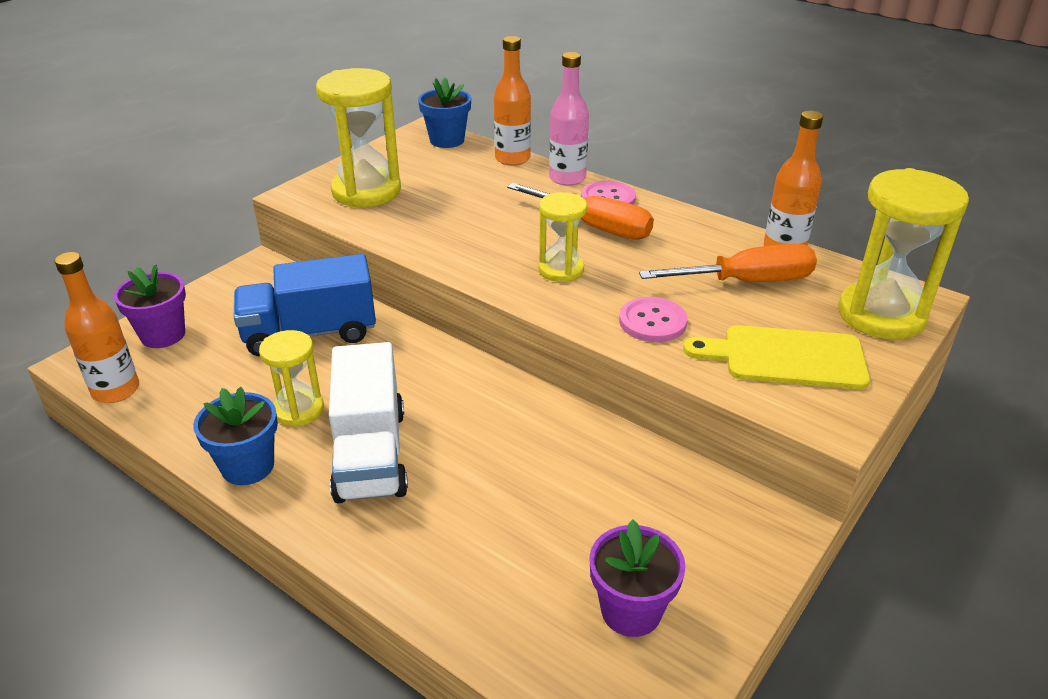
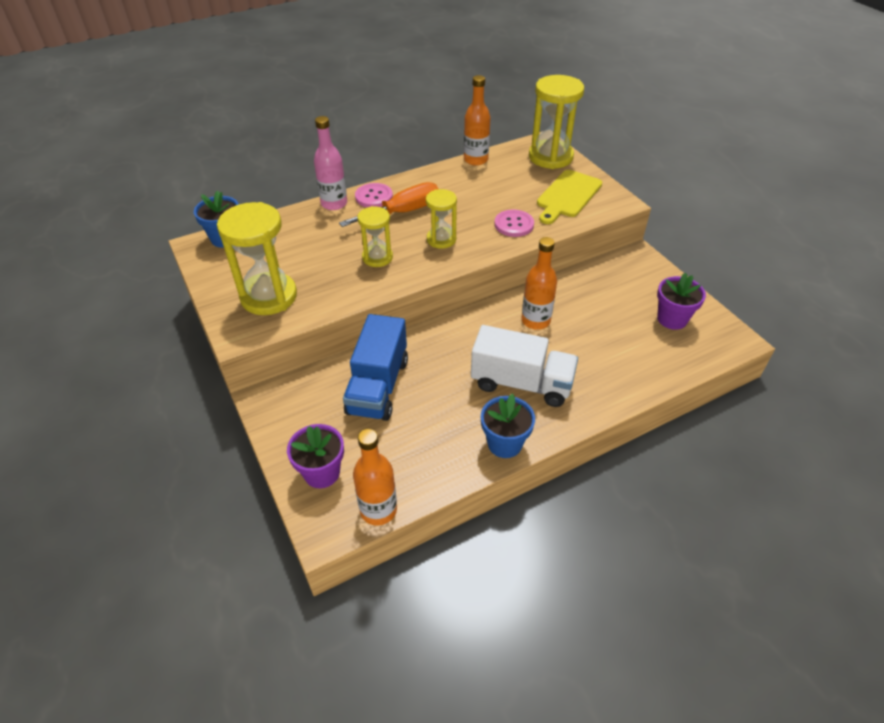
camera: 65 degrees left, 10 degrees up
yellow hourglass [259,330,324,427] -> yellow hourglass moved to [358,206,393,267]
orange bottle [494,36,531,166] -> orange bottle moved to [522,237,557,330]
orange screwdriver [639,244,817,282] -> none

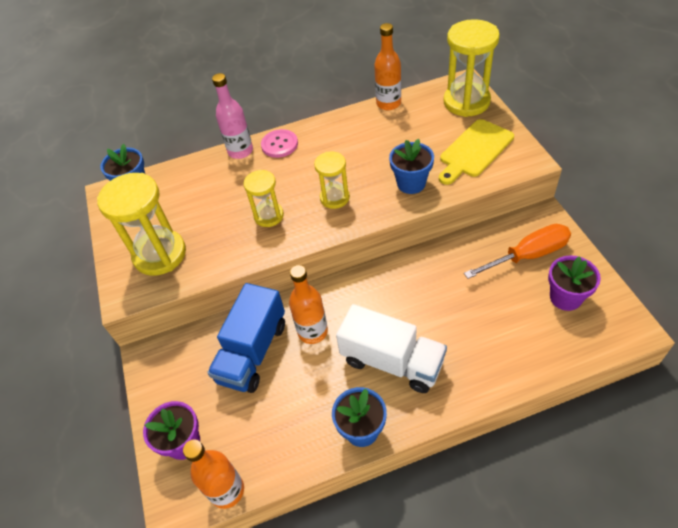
camera: 15 degrees right, 5 degrees up
orange screwdriver [339,182,438,227] -> orange screwdriver moved to [464,224,571,279]
pink button [494,210,534,237] -> blue flower pot [389,139,434,194]
orange bottle [522,237,557,330] -> orange bottle moved to [289,265,328,344]

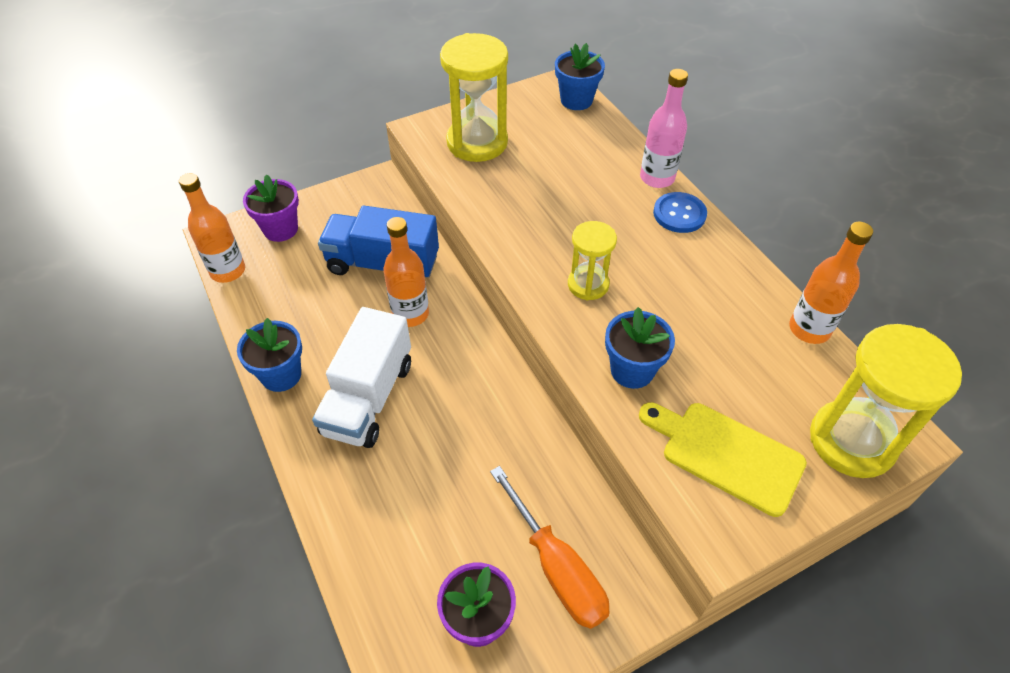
camera: 75 degrees right, 0 degrees up
yellow hourglass [243,170,284,227] -> none
pink button [261,129,298,158] -> blue button [653,192,707,233]

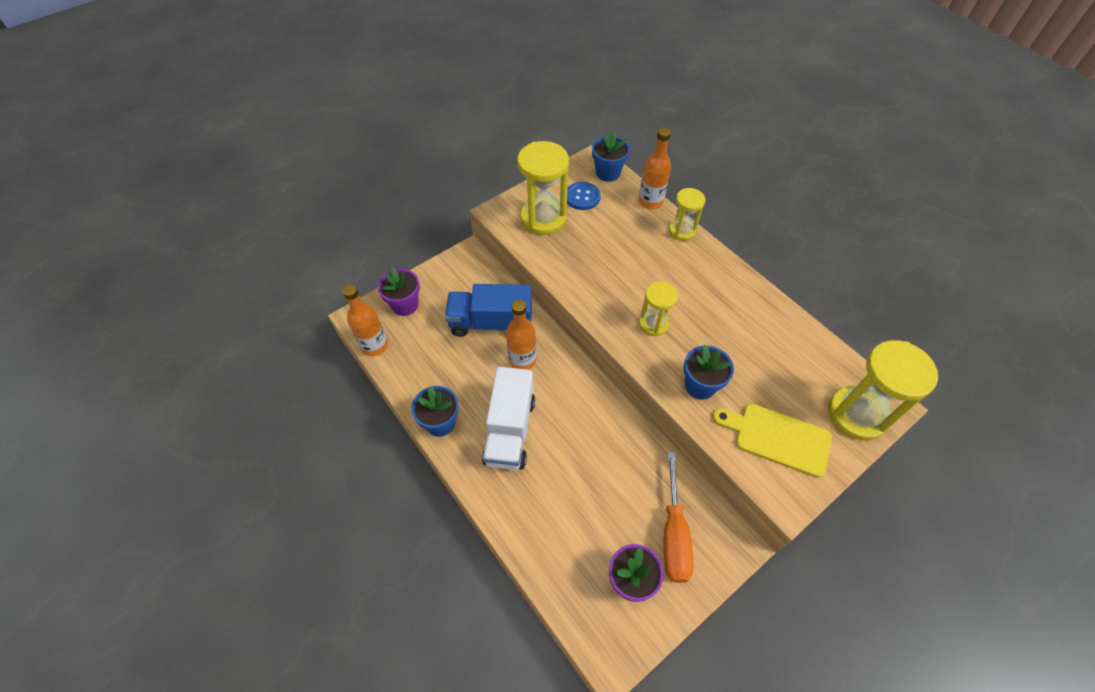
camera: 10 degrees left, 5 degrees up
orange screwdriver [490,466,610,629] -> orange screwdriver turned 45 degrees clockwise [664,451,693,583]
pink bottle [640,69,688,188] -> yellow hourglass [669,188,706,241]
blue button [653,192,707,233] -> blue button moved to [567,182,601,210]
orange bottle [789,222,873,344] -> orange bottle moved to [639,127,671,209]

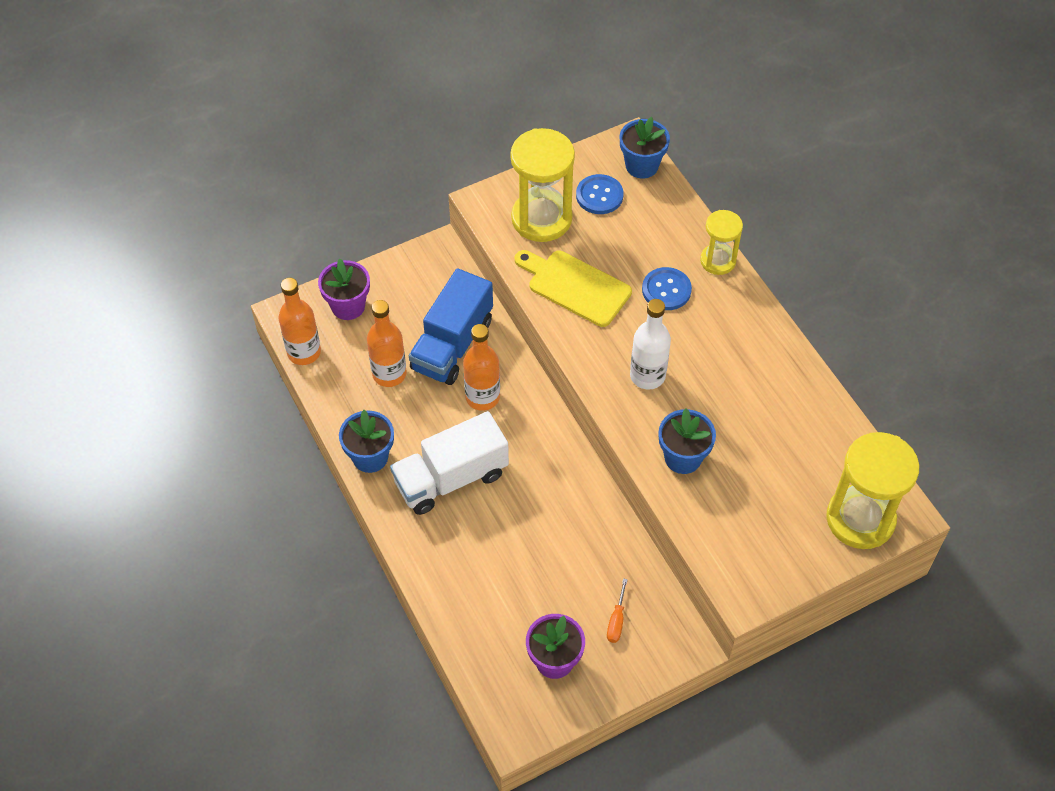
camera: 10 degrees right, 0 degrees up
blue truck [445,284,532,337] -> blue truck turned 75 degrees counterclockwise [409,268,493,385]
white truck [482,367,535,470] -> white truck turned 45 degrees clockwise [390,411,509,515]
orange bottle [639,127,671,209] -> orange bottle moved to [367,300,406,387]
yellow hourglass [639,281,678,336] -> white bottle [630,299,671,390]
orange screwdriver [664,451,693,583] -> orange screwdriver [607,578,628,643], size x0.46
yellow cutting board [713,404,832,478] -> yellow cutting board moved to [515,250,632,327]
none -> blue button [642,267,692,310]

